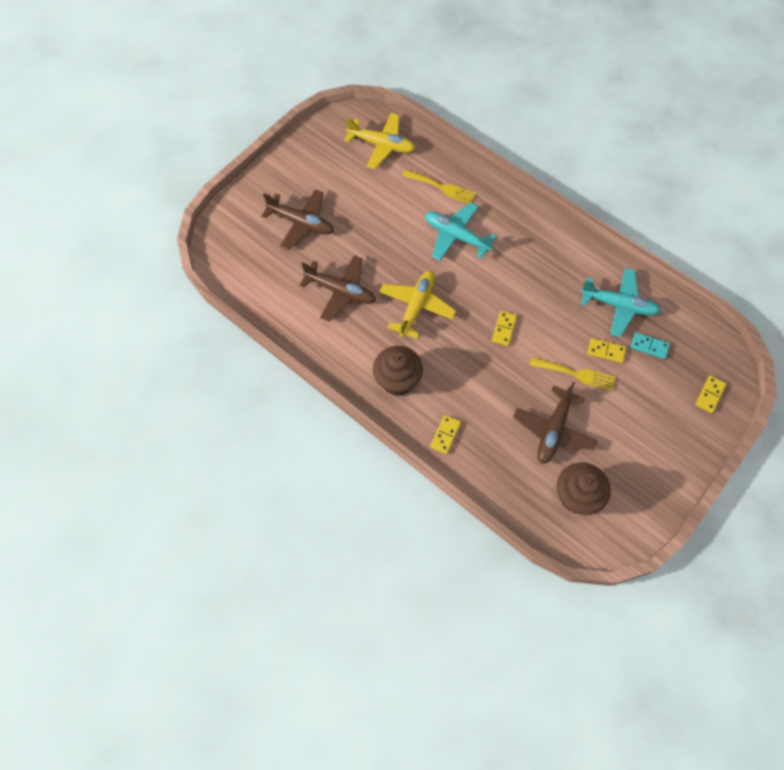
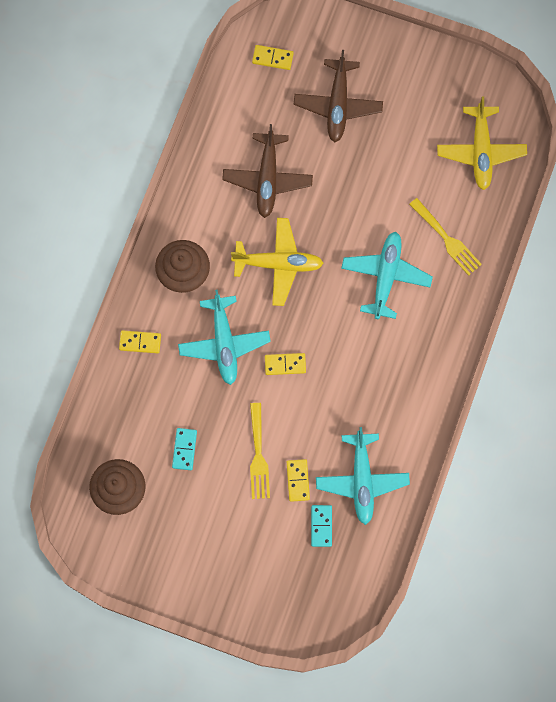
camera: 70 degrees right, 10 degrees up
yellow fork [402,169,476,204] -> yellow fork turned 45 degrees counterclockwise [409,198,482,276]
brown plane [513,382,598,464] -> turquoise domino [172,428,197,470]
yellow domino [695,375,726,413] -> yellow domino moved to [252,45,294,70]
none -> turquoise plane [178,290,271,385]

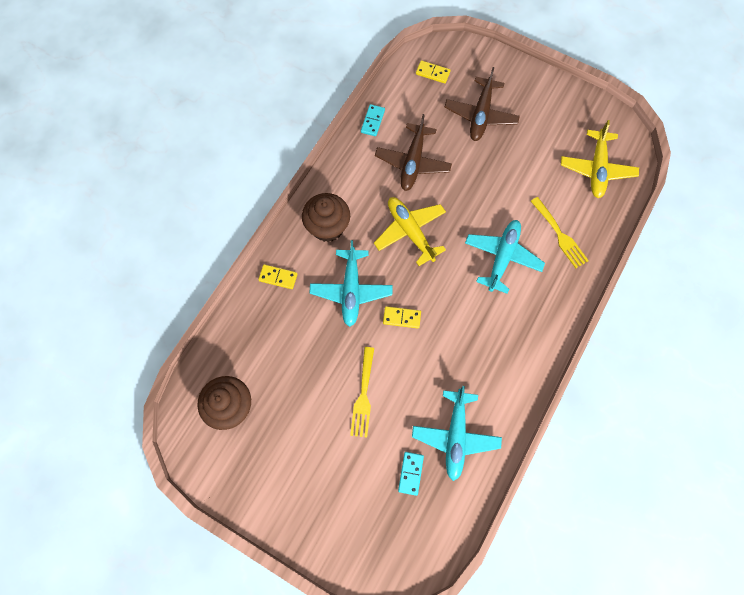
camera: 10 degrees right, 5 degrees down
turquoise domino [172,428,197,470] -> turquoise domino moved to [361,104,385,136]
yellow plane [231,218,324,306] -> yellow plane turned 135 degrees counterclockwise [374,197,446,266]
yellow domino [287,459,310,502] -> none

